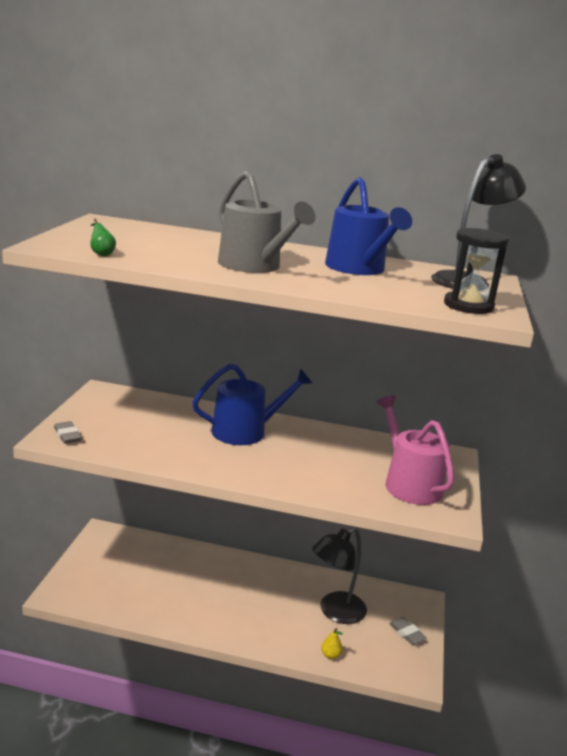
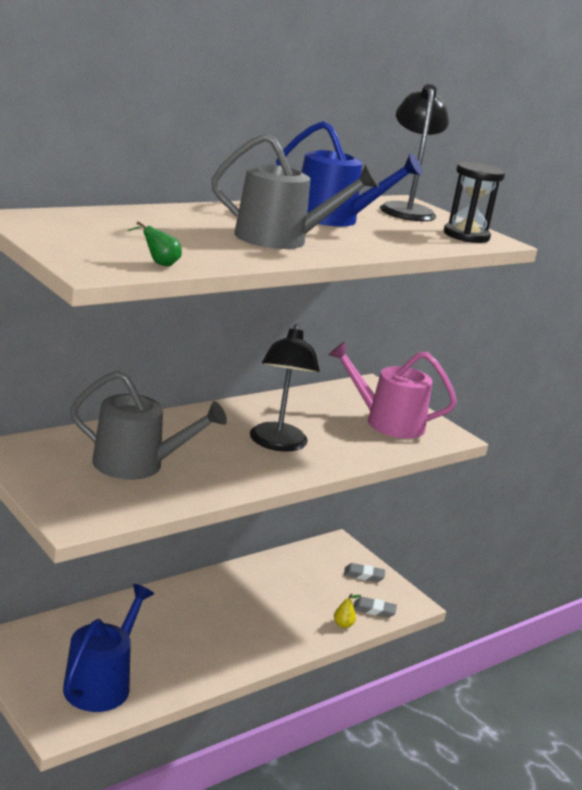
camera: 50 degrees left, 0 degrees up
grey eraser [54,421,82,444] -> grey eraser moved to [353,597,397,618]
blue watering can [192,364,312,445] -> blue watering can moved to [63,584,154,712]
black lamp [312,527,367,624] -> black lamp moved to [250,324,320,452]
none -> grey watering can [70,371,227,480]

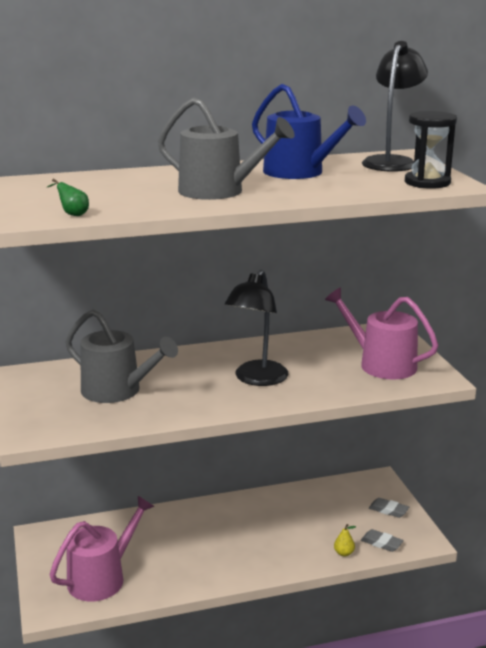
camera: 25 degrees right, 0 degrees up
blue watering can [63,584,154,712] -> pink watering can [50,496,155,602]

